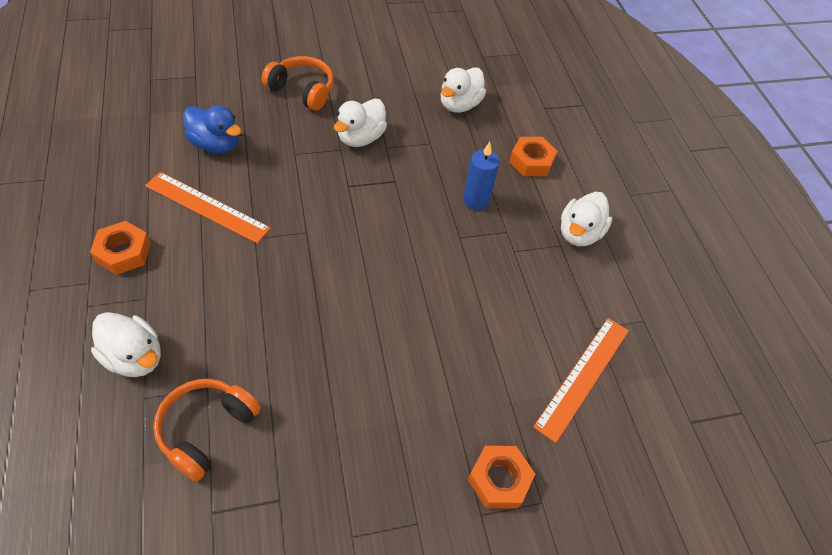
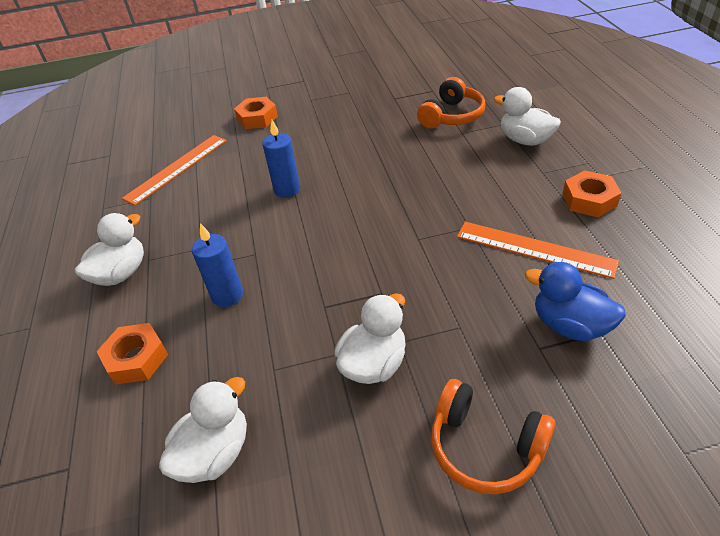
camera: 170 degrees left, 10 degrees down
none -> blue candle [263,120,300,198]

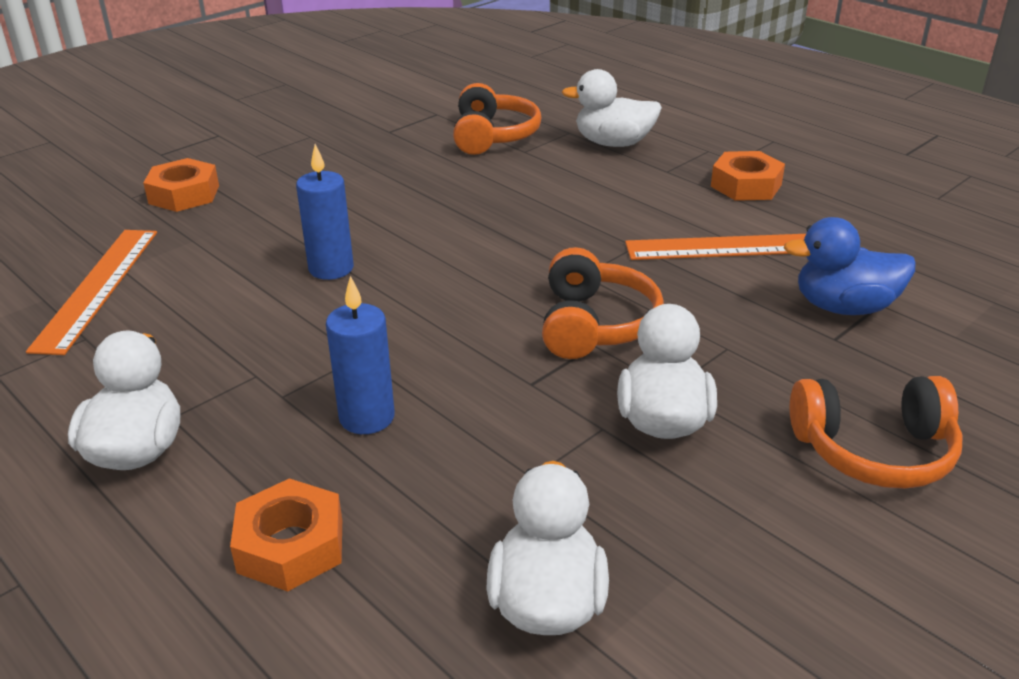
camera: 35 degrees left, 10 degrees down
none -> orange headphones [542,247,664,359]

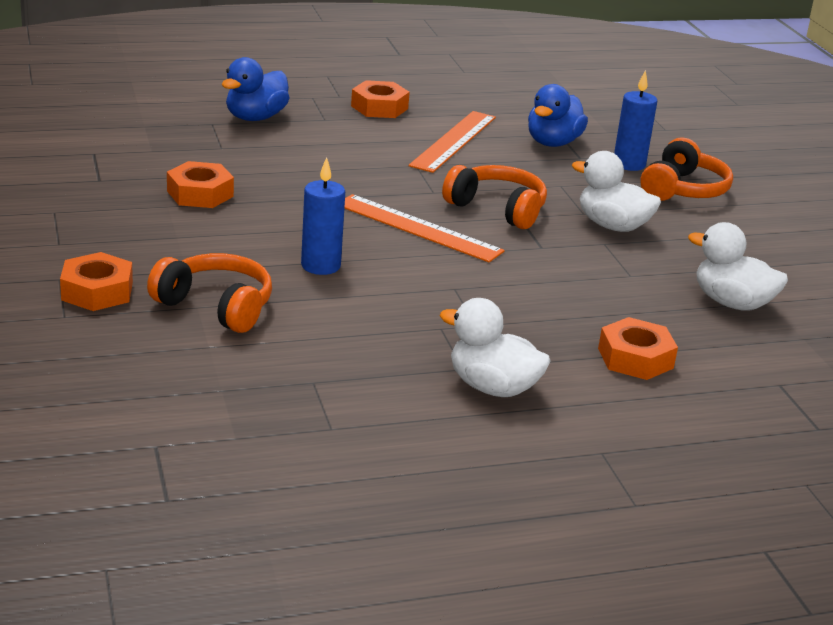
camera: 65 degrees left, 5 degrees down
orange ruler [26,230,157,355] -> orange ruler moved to [344,194,505,262]
blue candle [326,276,395,434] -> blue candle moved to [614,70,657,171]
orange headphones [453,83,541,155] -> orange headphones moved to [147,253,272,333]
white duck [562,69,662,147] -> blue duck [222,57,290,121]
none -> orange nut [167,161,234,208]

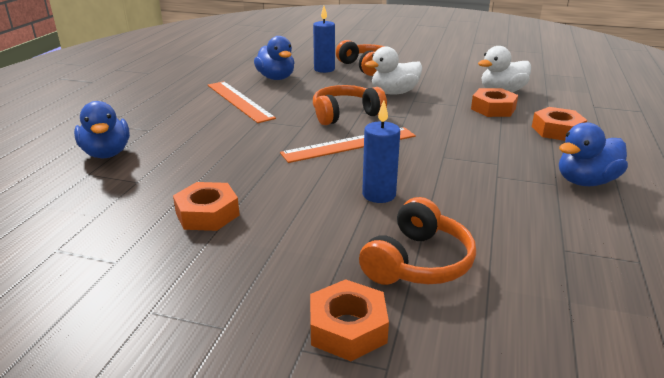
camera: 55 degrees left, 0 degrees up
orange headphones [147,253,272,333] -> orange headphones turned 150 degrees clockwise [359,197,476,285]
orange nut [351,80,410,118] -> orange nut moved to [471,88,518,117]
white duck [440,298,551,397] -> blue duck [559,122,628,186]

